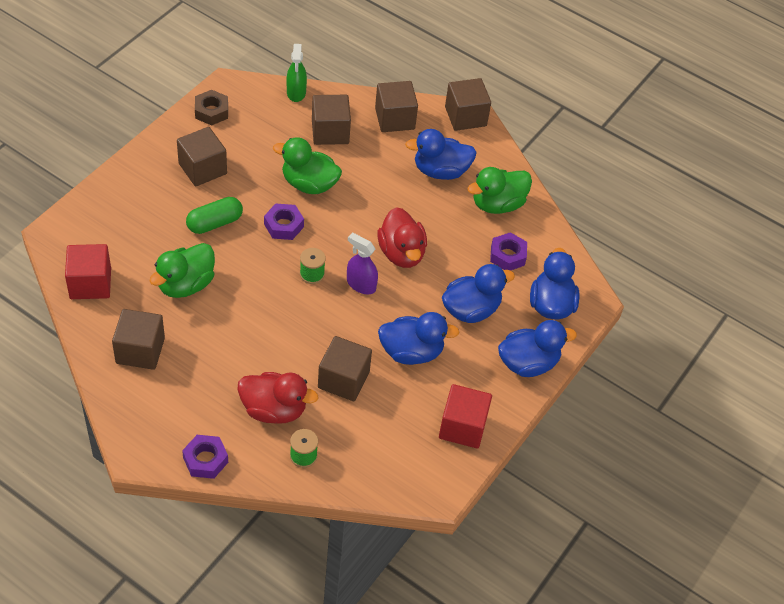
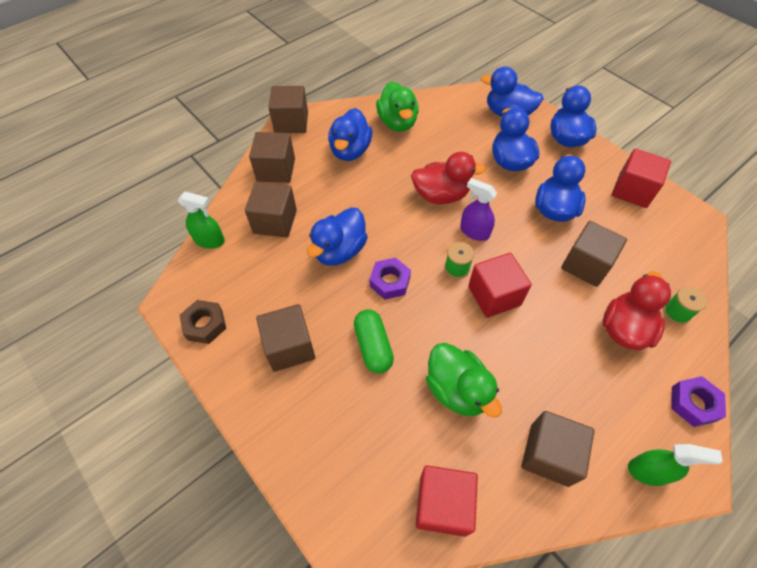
camera: 70 degrees left, 5 degrees up
green duck [273,137,342,194] -> blue duck [307,207,368,266]
purple spray bottle [347,232,378,294] -> purple spray bottle turned 75 degrees clockwise [460,178,497,241]
purple nut [490,232,527,270] -> none
none -> red cube [468,253,532,318]
none -> green spray bottle [628,444,723,486]

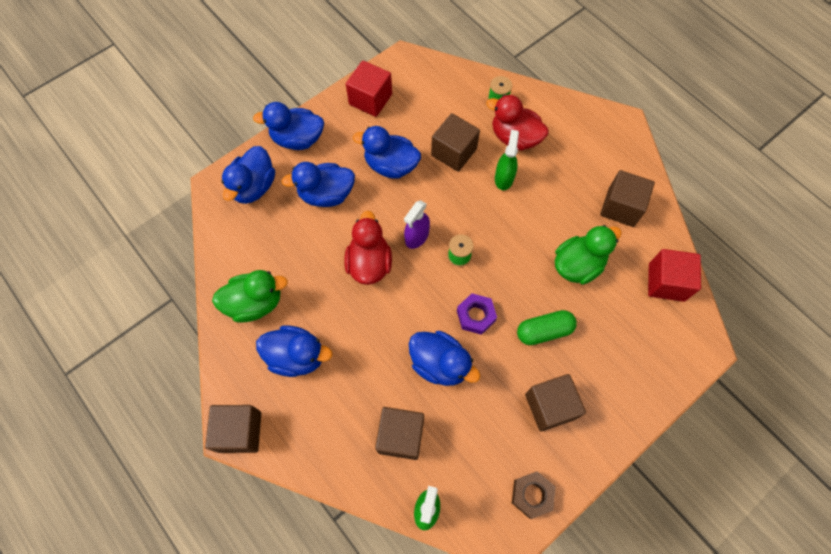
camera: 90 degrees left, 10 degrees up
brown cube [249,132,295,183] -> none
red cube [468,253,532,318] -> none
green spray bottle [628,444,723,486] -> green spray bottle moved to [495,130,519,190]
purple nut [671,376,726,427] -> none

